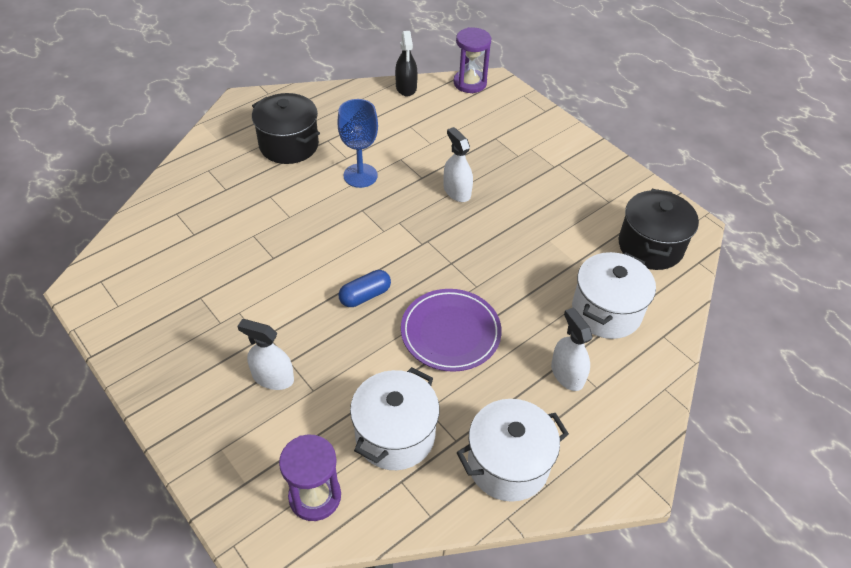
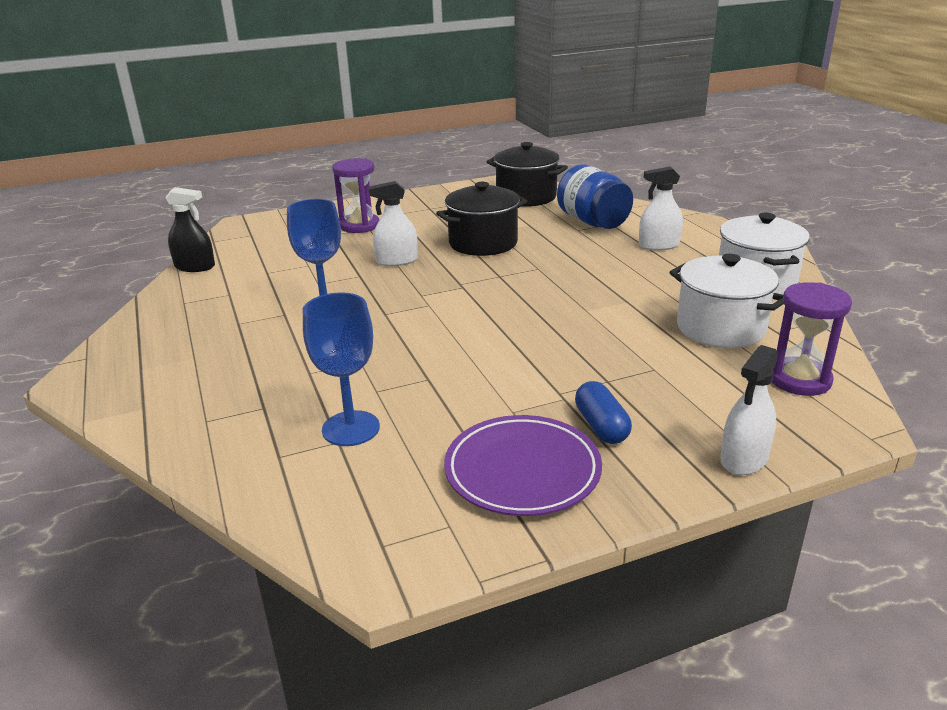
camera: 70 degrees left, 20 degrees down
white spray bottle [237,319,294,390] -> white spray bottle moved to [720,345,778,475]
black pot [252,93,320,164] -> black pot moved to [436,182,527,256]
blue capsule [339,270,391,307] -> blue capsule moved to [575,381,632,444]
purple plate [401,289,502,372] -> purple plate moved to [444,415,602,516]
purple hourglass [454,27,491,93] -> purple hourglass moved to [332,158,379,233]
white pot [572,252,656,339] -> blue jar [557,164,633,229]
none -> blue goblet [303,292,380,446]

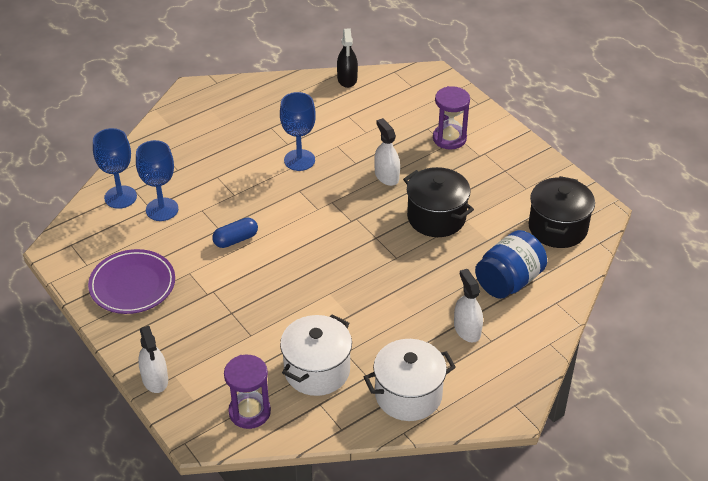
camera: 75 degrees right, 15 degrees up
blue capsule [575,381,632,444] -> blue capsule moved to [212,217,258,248]
white spray bottle [720,345,778,475] -> white spray bottle turned 135 degrees counterclockwise [138,326,168,393]
none -> blue goblet [93,128,137,209]

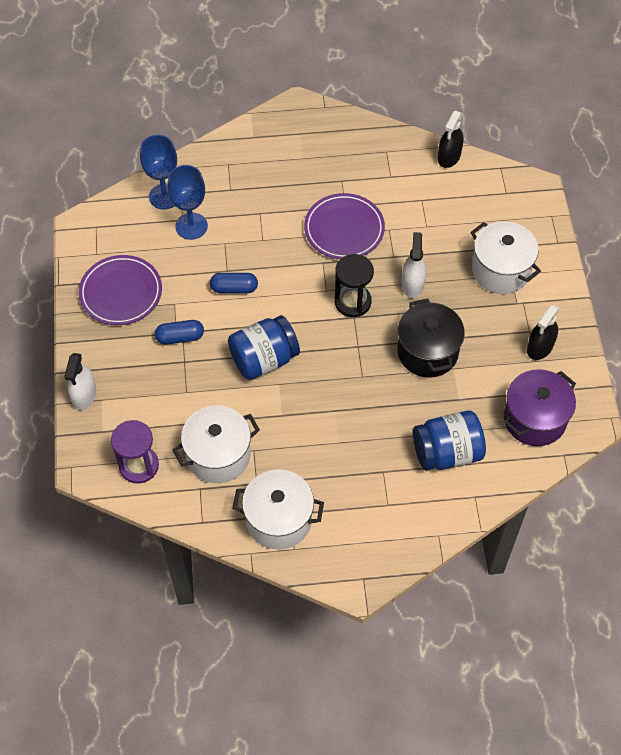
camera: 30 degrees right, 15 degrees up
blue goblet [280,92,316,171] -> purple plate [304,193,385,259]
purple hourglass [433,86,470,150] -> white pot [470,221,541,294]
white spray bottle [454,269,483,343] -> none
black pot [528,176,595,248] -> purple pot [504,369,576,446]
none -> blue capsule [155,320,204,345]
none -> blue jar [228,315,300,380]
none -> black hourglass [335,254,374,317]
none -> black spray bottle [527,305,560,360]

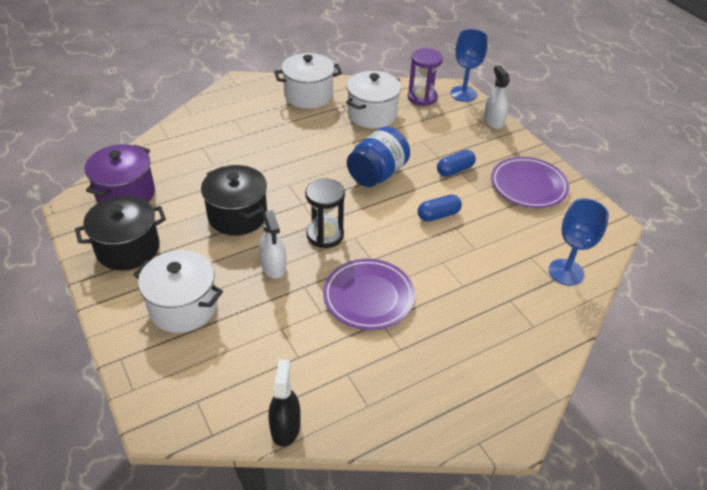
camera: 155 degrees right, 15 degrees down
blue goblet [168,165,208,240] -> blue goblet moved to [450,29,488,102]
blue jar [413,410,486,471] -> none
black spray bottle [527,305,560,360] -> black pot [75,195,166,271]

